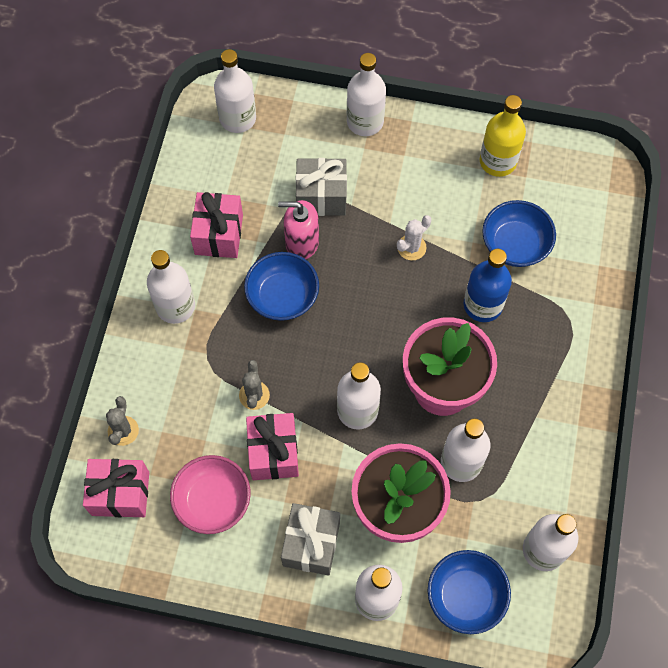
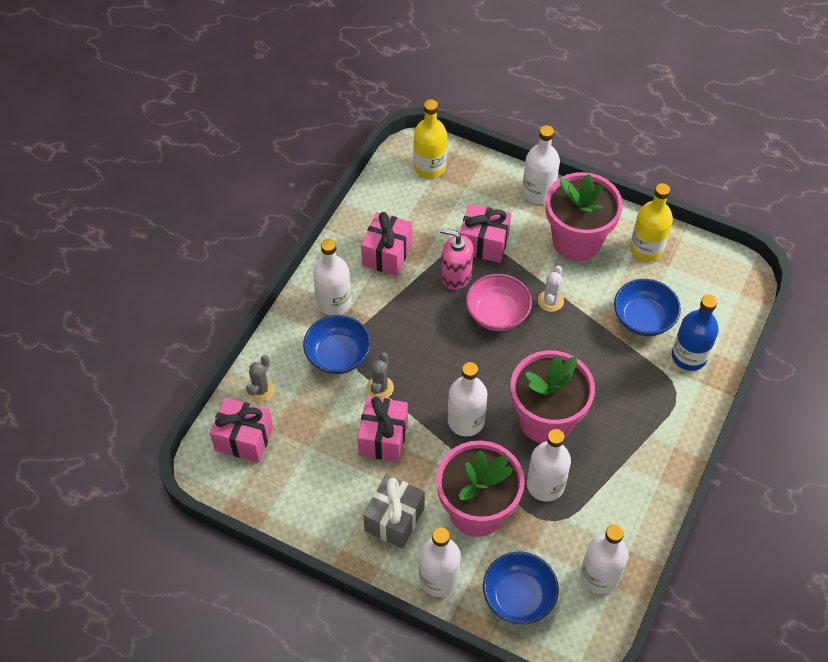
camera: 15 degrees right, 10 degrees down
pink bowl [170,455,251,534] -> pink bowl moved to [466,274,532,331]
white bottle [214,49,256,133] -> yellow bottle [413,99,447,178]
blue bowl [244,252,319,321] -> blue bowl moved to [303,315,371,374]
grey gift [296,158,347,216] -> pink gift [459,204,511,263]
white cactus [397,215,431,261] -> white cactus turned 45 degrees counterclockwise [538,265,564,312]
blue bottle [464,249,512,322] -> blue bottle moved to [672,295,719,371]
none -> pink flower pot [546,172,623,261]

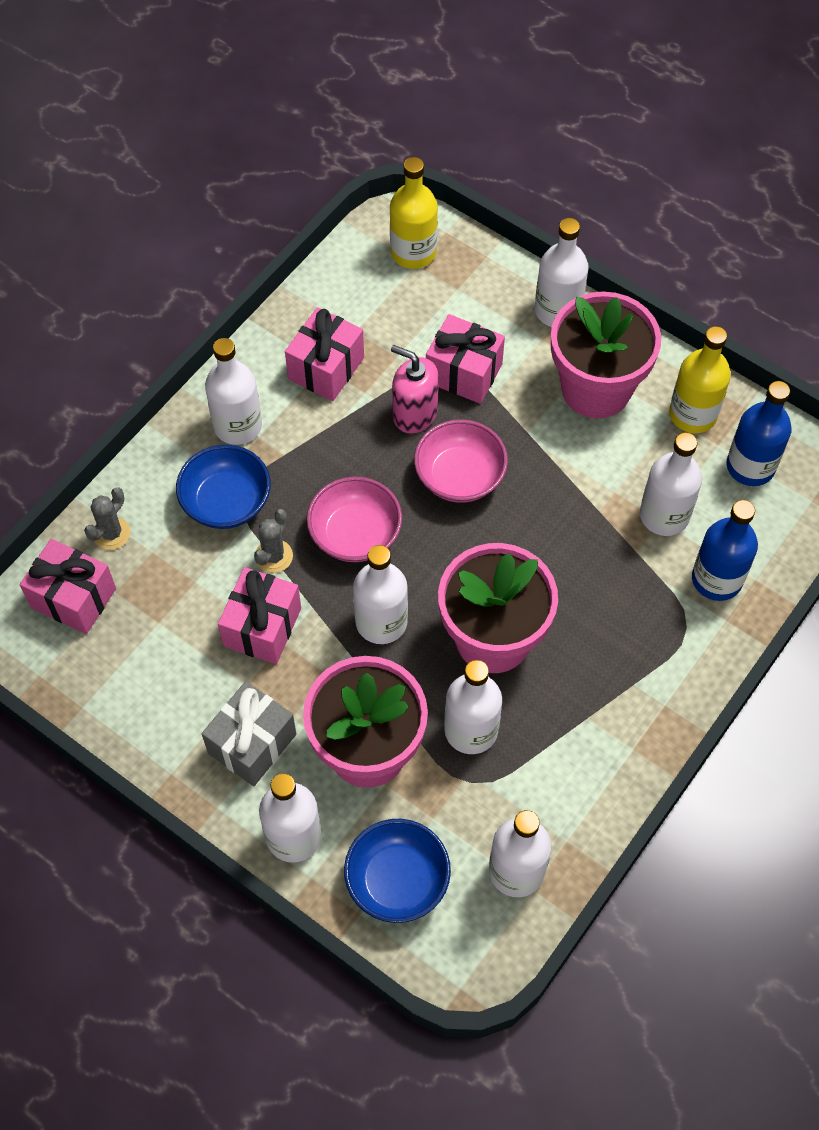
camera: 10 degrees right, 5 degrees up
white cactus [538,265,564,312] -> none
blue bowl [614,279,681,336] -> white bottle [640,432,702,536]
none -> pink bowl [307,476,402,562]
none -> blue bottle [726,381,792,486]

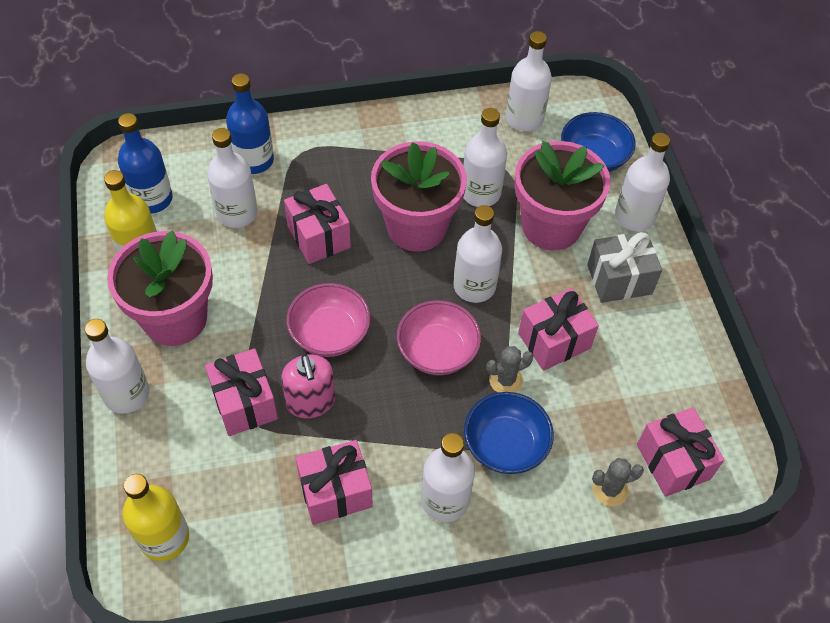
camera: 140 degrees left, 5 degrees down
none -> pink gift [284,184,351,264]

